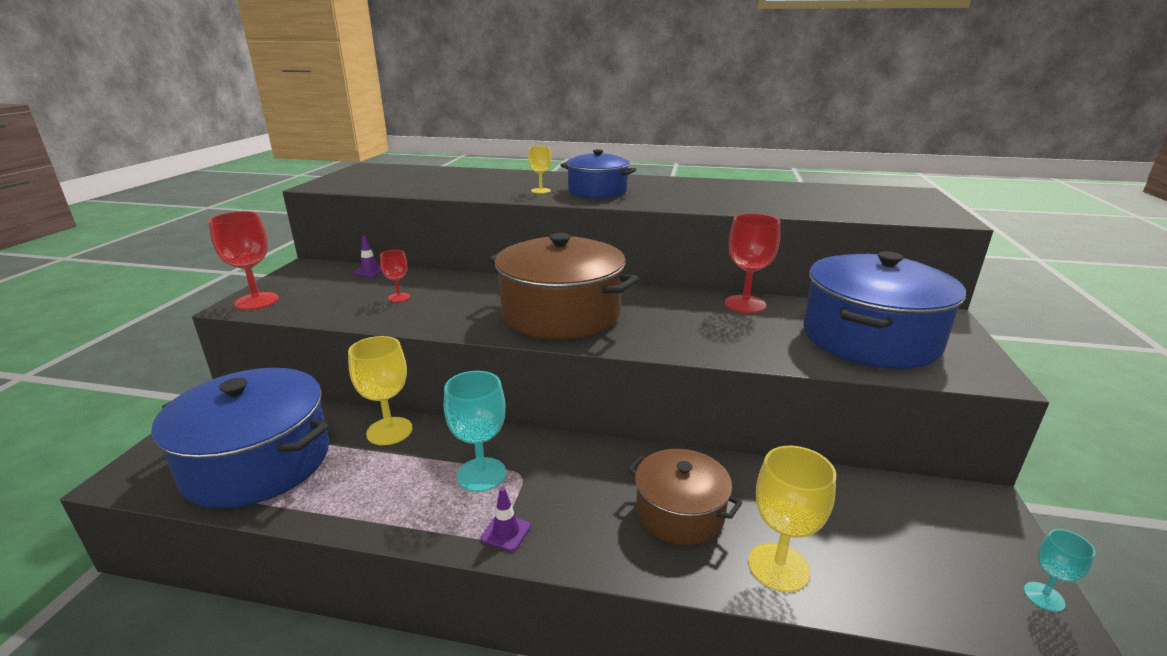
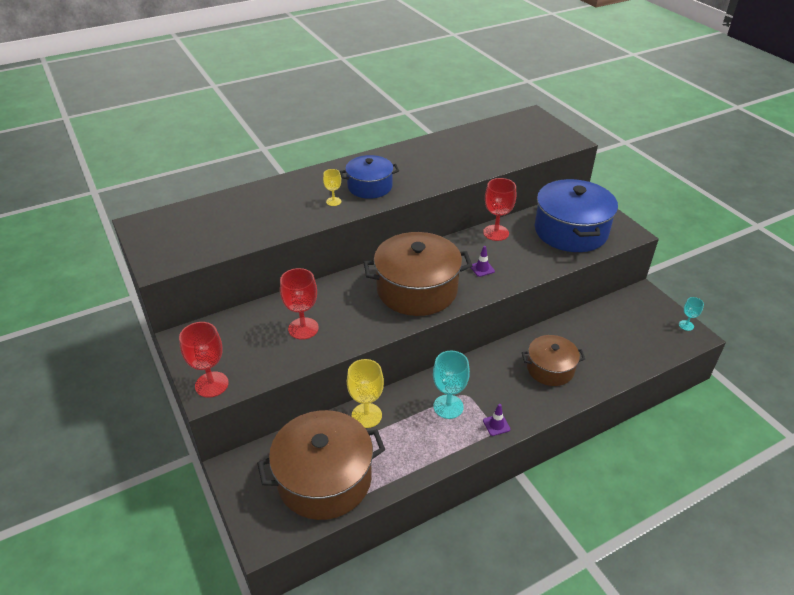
camera: 40 degrees left, 15 degrees up
blue pot [151,368,329,509] -> brown pot [257,410,385,520]
purple traffic cone [353,236,382,277] -> purple traffic cone moved to [470,246,495,277]
red goblet [380,250,410,302] -> red goblet [280,268,319,340], size x1.83
yellow goblet [748,446,836,592] -> none

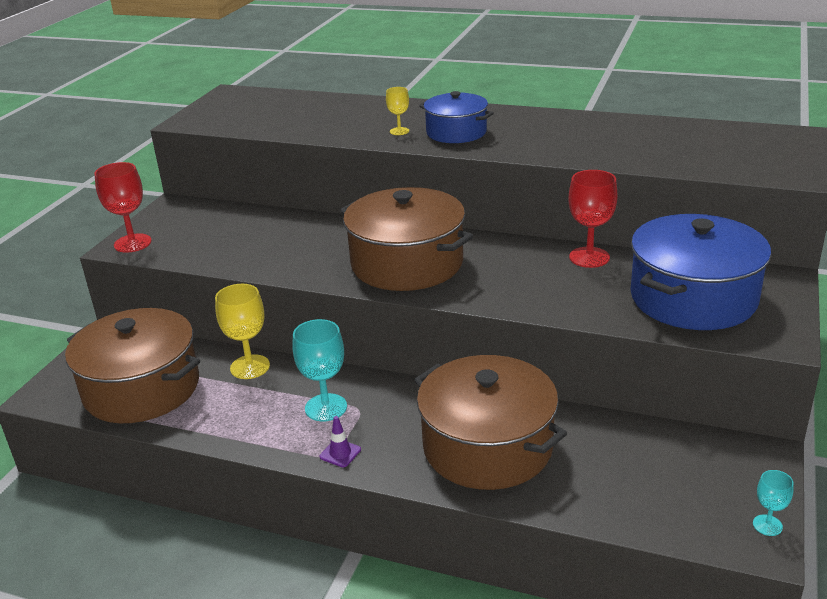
camera: 50 degrees right, 10 degrees down
red goblet [280,268,319,340] -> none
purple traffic cone [470,246,495,277] -> none
brown pot [522,335,585,386] -> brown pot [414,355,567,490], size x1.72

